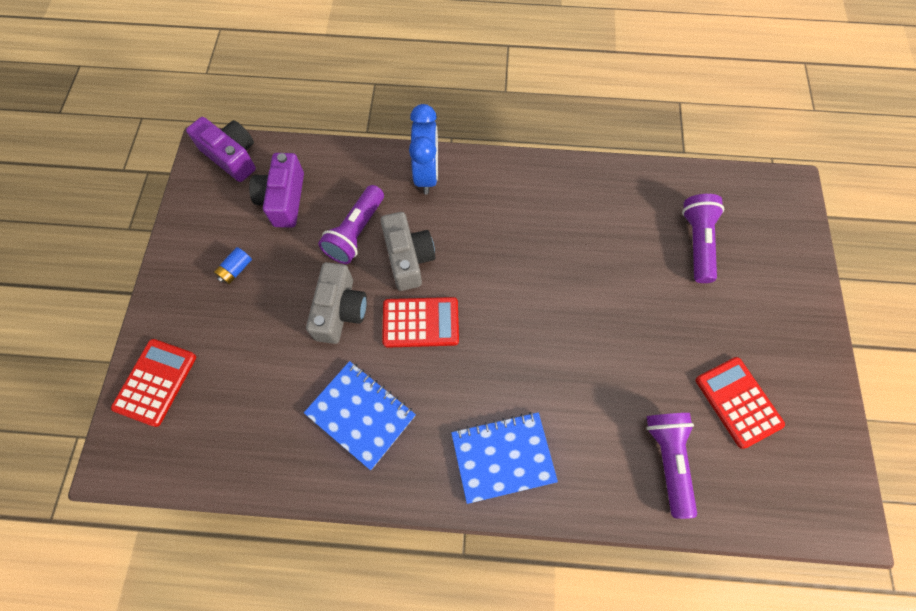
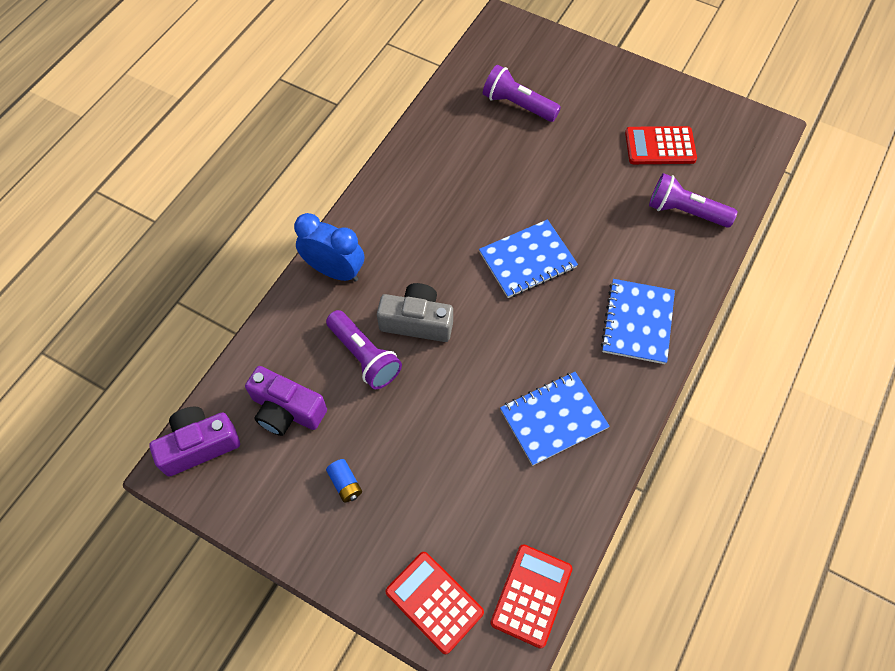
camera: 65 degrees left, 5 degrees down
grey camera [306,262,367,344] -> none
red calculator [382,297,459,348] -> red calculator moved to [490,544,573,649]
none -> blue notebook [479,219,578,298]

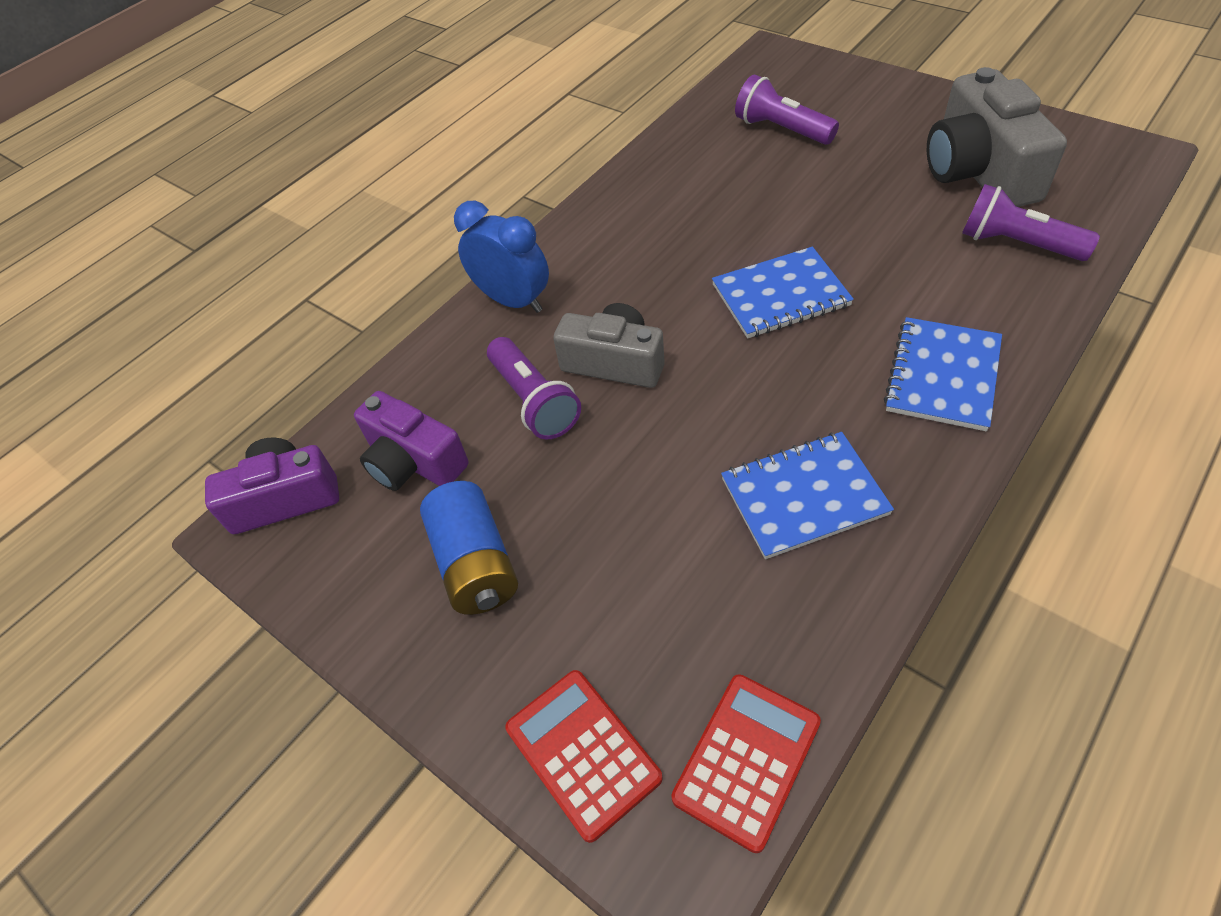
camera: 15 degrees right, 10 degrees down
blue battery [326,459,362,502] -> blue battery [420,481,518,615], size x2.03
red calculator [625,126,697,164] -> grey camera [927,67,1067,207]

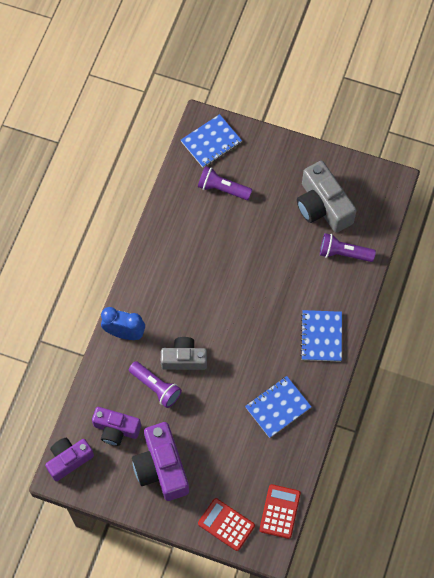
camera: 25 degrees left, 15 degrees up
blue battery [420,481,518,615] -> purple camera [132,422,189,501]
blue notebook [712,247,854,338] -> blue notebook moved to [181,114,242,168]

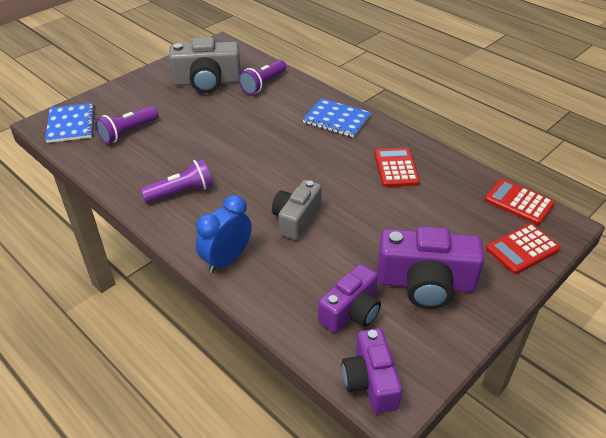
camera: 65 degrees left, 25 degrees down
purple flashlight [129,361,182,408] -> purple flashlight moved to [140,159,213,203]
blue notebook [245,376,312,438] -> red calculator [374,148,420,187]

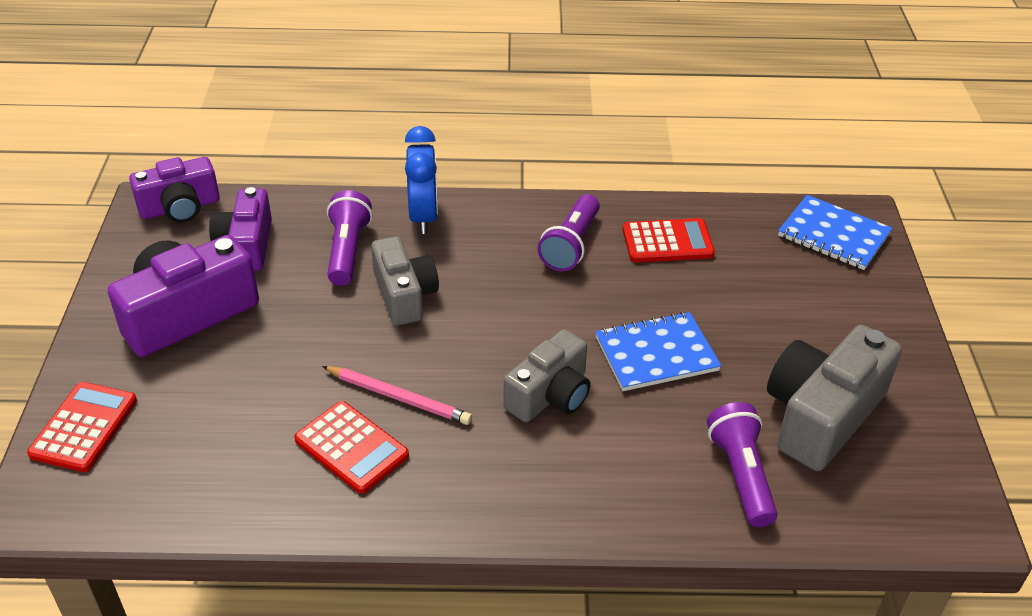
camera: 135 degrees right, 0 degrees up
purple flashlight [95,106,158,144] -> purple flashlight moved to [327,190,372,286]
blue notebook [302,98,371,138] -> blue notebook moved to [595,312,721,391]
purple camera [342,328,402,414] -> purple camera turned 120 degrees clockwise [129,157,220,223]
red calculator [485,179,555,225] -> red calculator moved to [622,218,715,263]
none -> pink pencil [322,366,472,425]
none -> grey camera [503,329,590,422]

